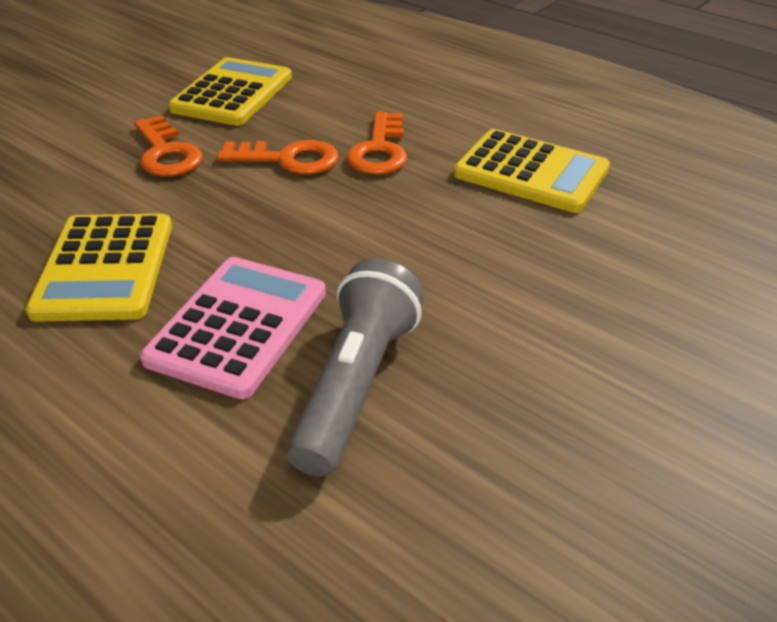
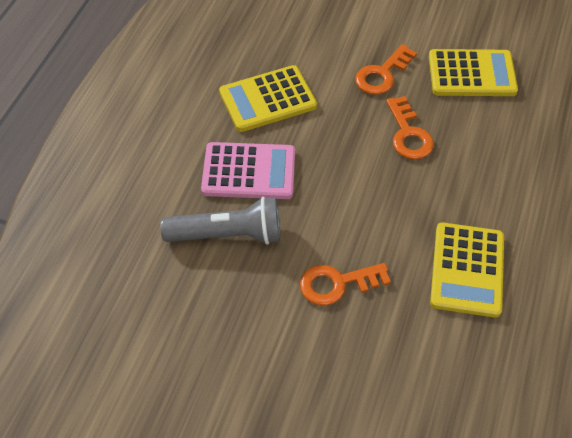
camera: 70 degrees right, 15 degrees up
orange key [346,112,407,175] -> orange key moved to [300,263,391,305]

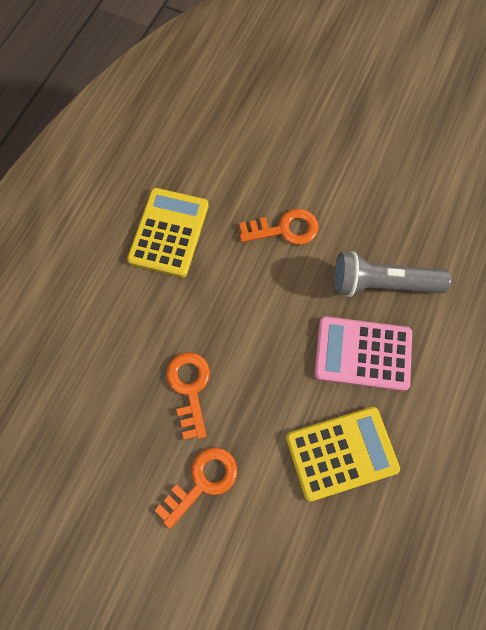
camera: 175 degrees left, 15 degrees up
yellow calculator [429,49,518,96] -> none

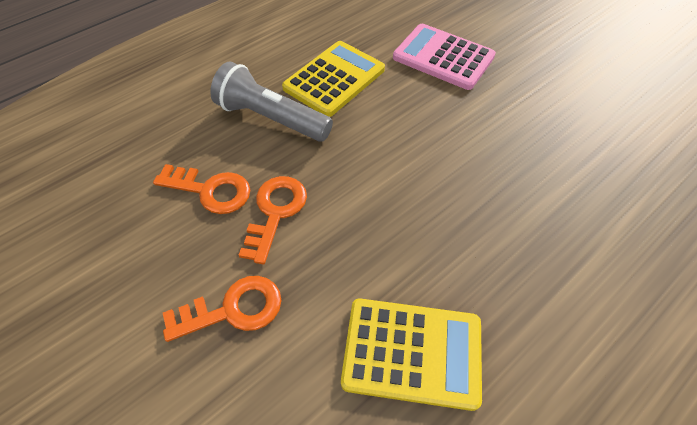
camera: 25 degrees right, 15 degrees down
orange key [239,209,319,245] -> orange key moved to [153,164,250,214]
pink calculator [314,316,412,391] -> pink calculator moved to [393,24,496,90]
grey flashlight [334,251,451,297] -> grey flashlight moved to [210,61,333,142]

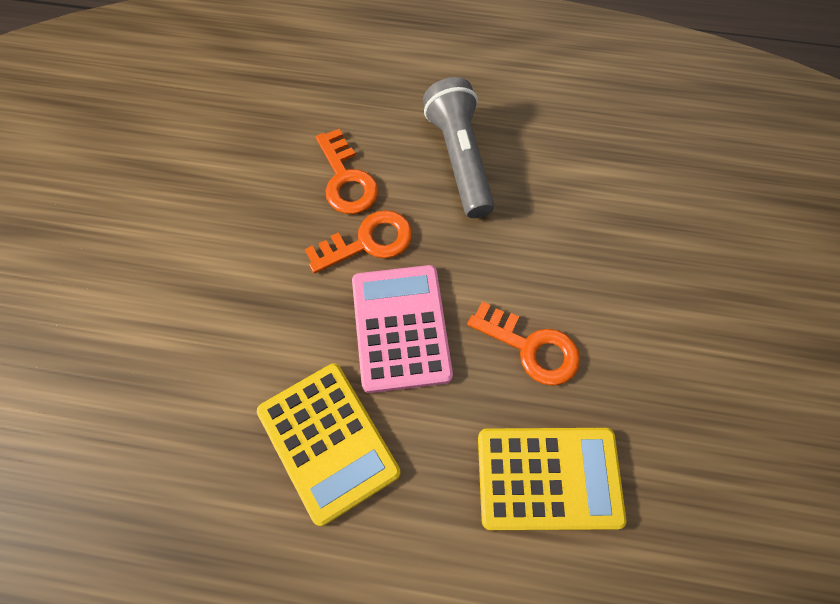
camera: 50 degrees right, 10 degrees up
orange key [163,276,281,342] -> orange key moved to [467,301,580,386]
yellow calculator [282,41,385,117] -> yellow calculator moved to [478,428,626,531]
pink calculator [393,24,496,90] -> pink calculator moved to [352,265,453,393]

